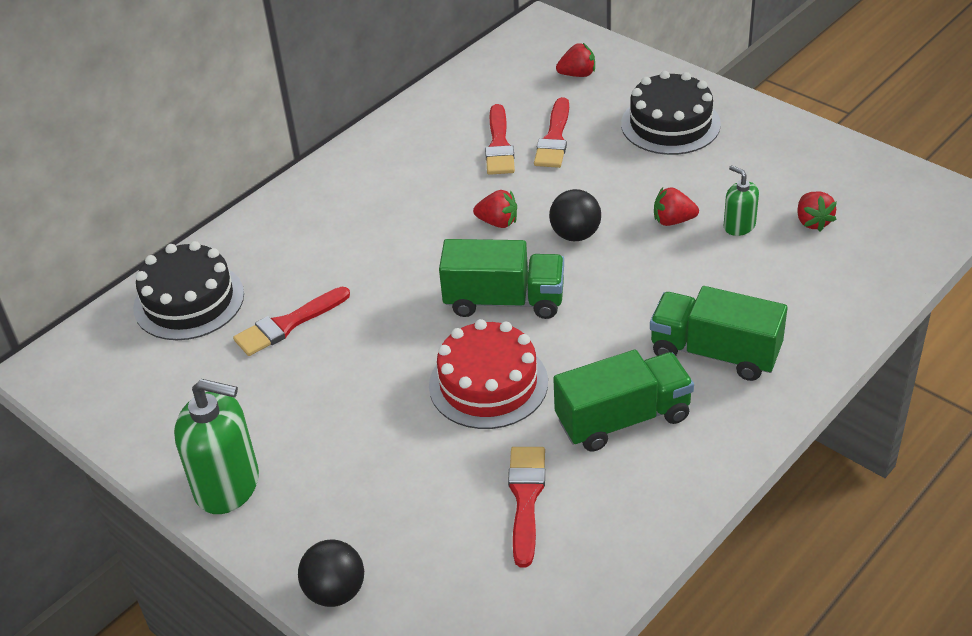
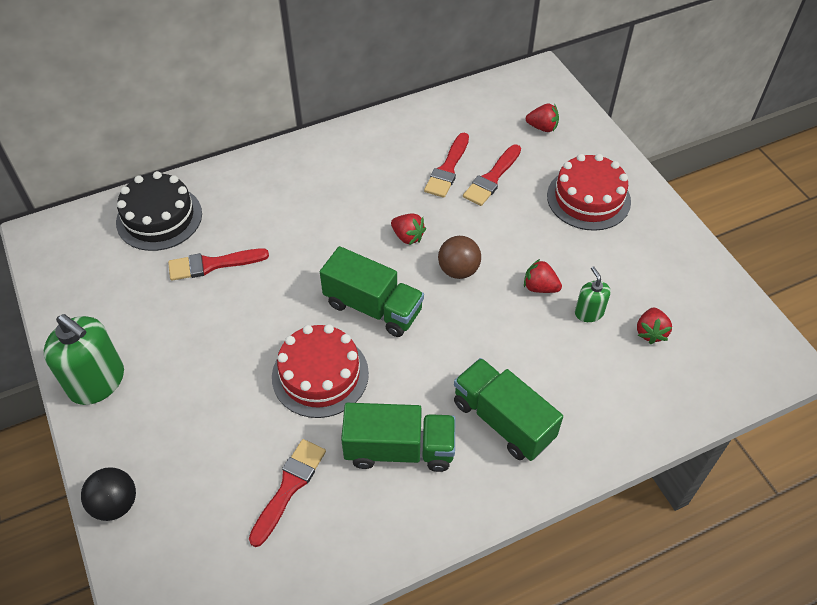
camera: 20 degrees right, 10 degrees up
black ball [549,189,601,241] -> brown ball [438,236,481,279]
black cake [621,71,721,155] -> red cake [547,154,631,231]

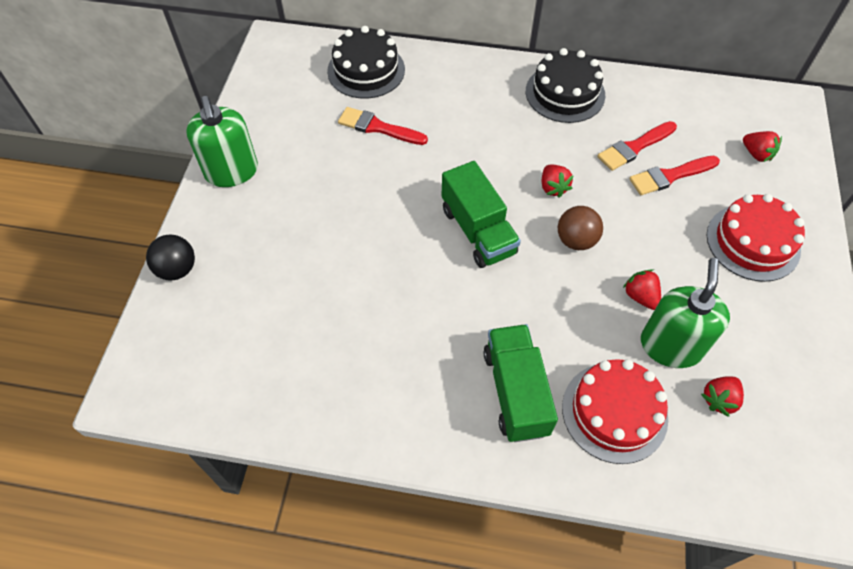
camera: 35 degrees right, 5 degrees up
red brush [249,439,326,547] -> none
red cake [272,324,369,418] -> red cake moved to [562,359,668,464]
green truck [341,403,455,472] -> none
green soap dispenser [575,266,611,322] -> green soap dispenser [641,258,730,368], size x1.90
none -> black cake [526,48,605,123]

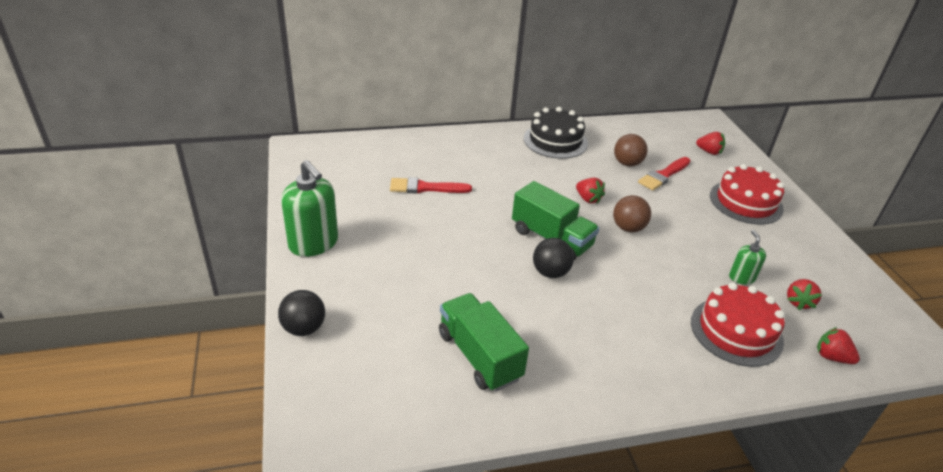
camera: 25 degrees left, 20 degrees down
black cake [327,26,405,98] -> none
green truck [483,324,558,442] -> green truck moved to [439,293,529,392]
red brush [597,121,677,171] -> brown ball [614,134,648,167]
red strawberry [623,269,661,310] -> red strawberry moved to [817,327,860,364]
green soap dispenser [641,258,730,368] -> green soap dispenser [729,230,766,285], size x0.53
none -> black ball [533,238,574,278]

